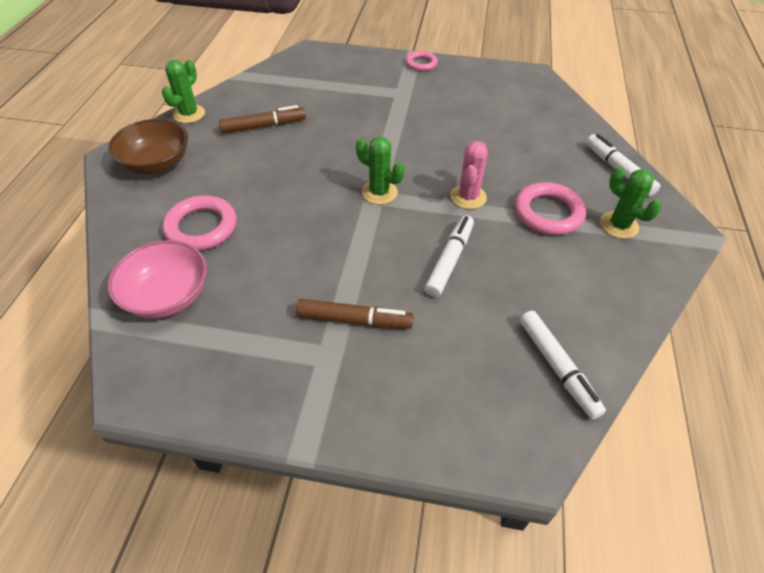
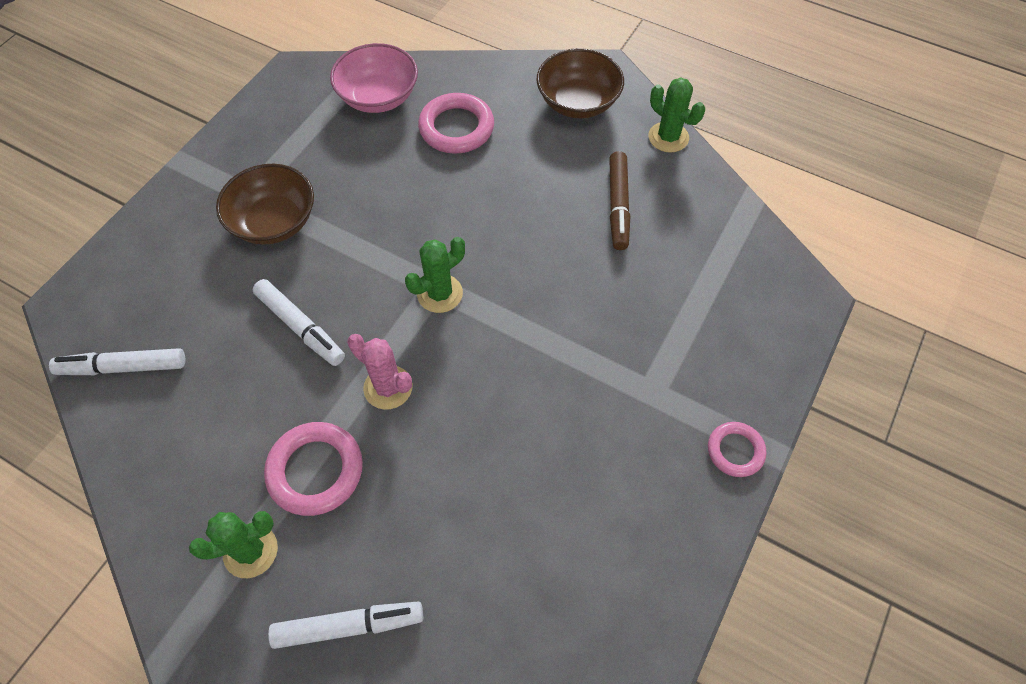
camera: 110 degrees right, 10 degrees up
brown marker [296,299,414,329] -> brown bowl [216,164,314,245]

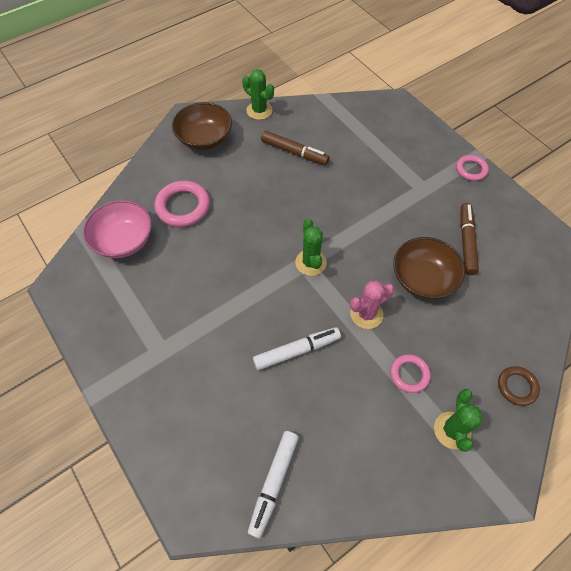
camera: 65 degrees left, 0 degrees up
brown bowl [216,164,314,245] -> brown bowl moved to [393,237,465,299]
pink ring [264,422,363,516] -> pink ring [390,354,431,393], size x0.61
white marker [268,602,423,649] -> brown ring [498,366,540,406]
green cactus [648,77,705,153] -> green cactus turned 60 degrees clockwise [242,69,274,120]
none -> brown marker [460,203,479,275]

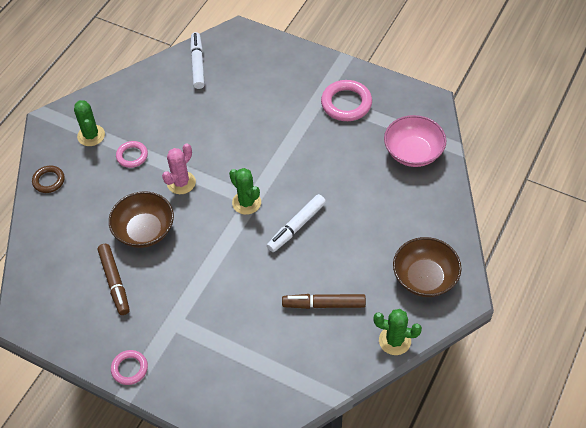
camera: 155 degrees right, 5 degrees down
pink ring [154,181,210,227] -> pink ring moved to [321,80,372,121]
white marker [253,327,341,370] -> white marker moved to [267,194,326,252]

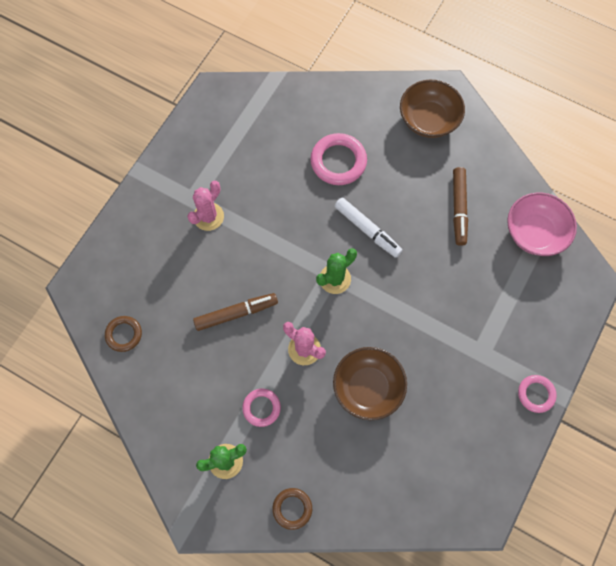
camera: 90 degrees left, 15 degrees up
brown marker [98,244,130,315] -> brown marker moved to [193,293,278,331]
white marker [190,32,205,89] -> brown ring [105,316,142,352]
pink ring [321,80,372,121] -> pink ring moved to [310,133,367,185]
green cactus [373,309,422,355] -> none
pink bowl [384,115,446,167] -> pink bowl moved to [507,193,577,256]
none -> pink cactus [187,181,224,231]

